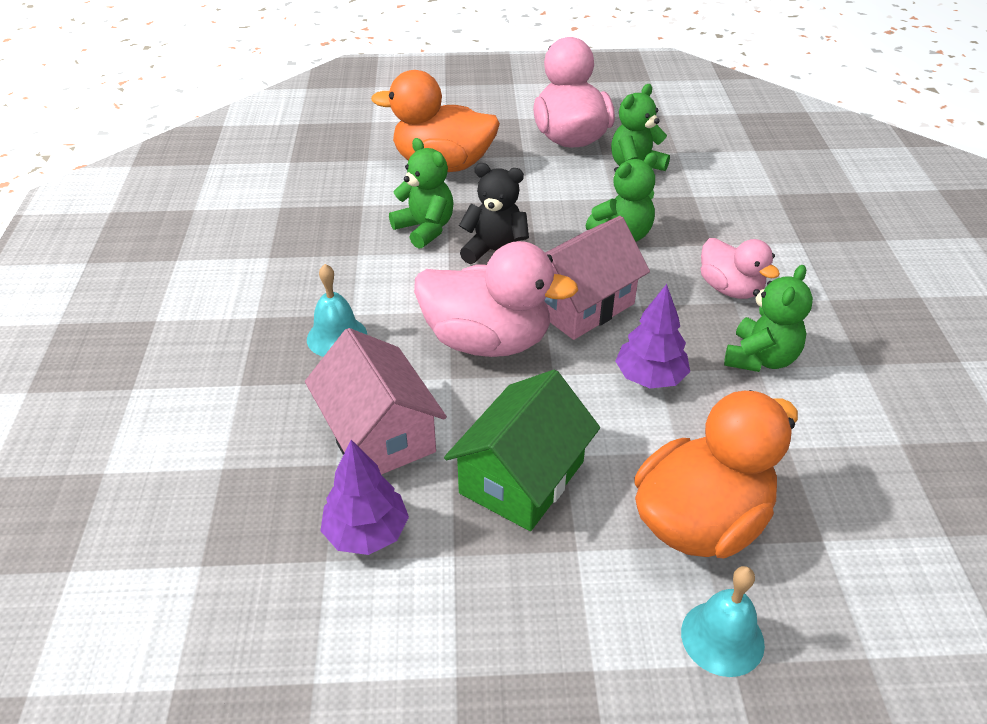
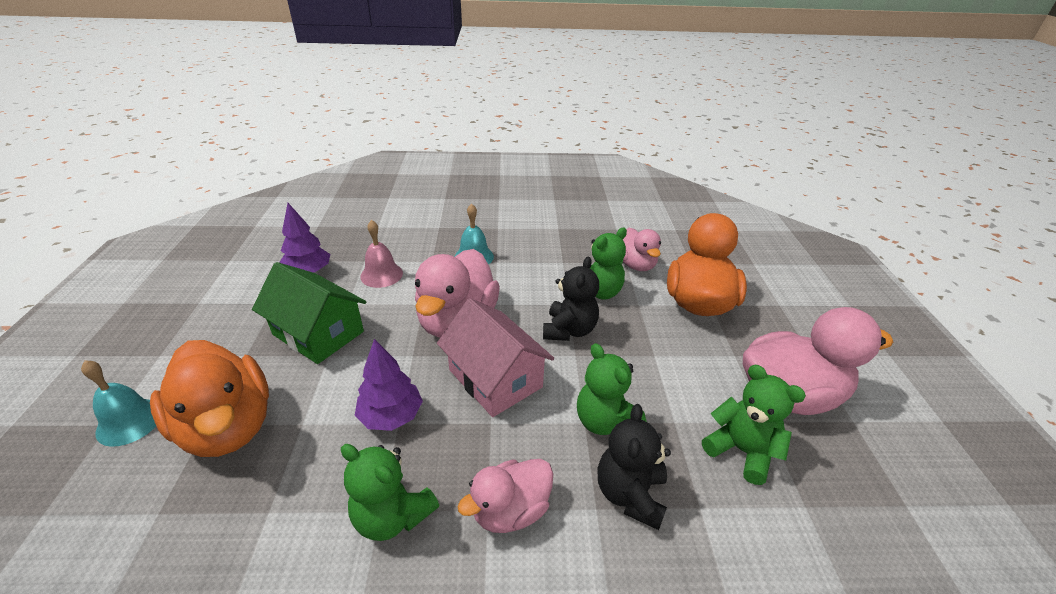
camera: 90 degrees right, 5 degrees down
pink house [305,328,447,475] -> pink bell [360,220,403,288]
none -> black teddy bear [598,404,671,530]
none -> pink duck [623,228,661,271]

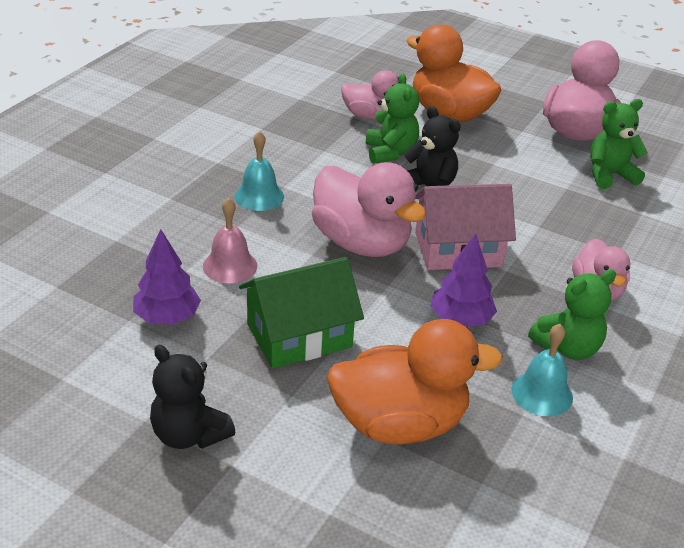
camera: 60 degrees left, 0 degrees up
turquoise bell [81,360,156,447] -> turquoise bell moved to [511,324,573,416]
green teddy bear [577,343,647,435] -> none
black teddy bear [598,404,671,530] -> black teddy bear moved to [150,345,235,449]

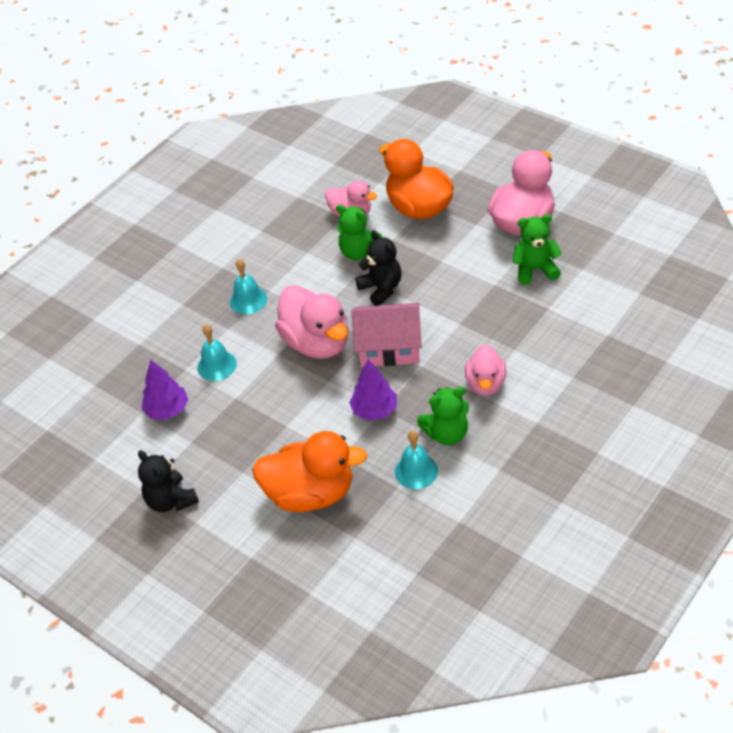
camera: 15 degrees right, 10 degrees up
pink bell [203,198,257,283] -> turquoise bell [197,325,237,381]
green house [239,257,364,369] -> none
green teddy bear [366,73,419,164] -> green teddy bear turned 120 degrees clockwise [336,204,382,260]

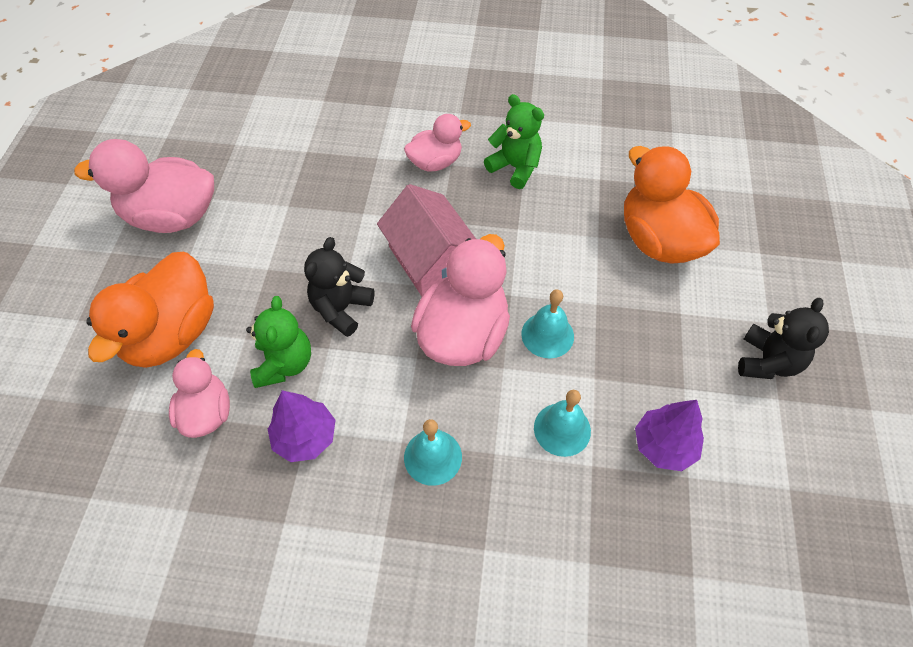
camera: 125 degrees left, 10 degrees up
purple tree [349,359,397,421] -> purple tree moved to [268,390,335,462]
turquoise bell [395,430,438,489] -> turquoise bell moved to [521,290,574,358]
green teddy bear [513,214,562,285] -> none

